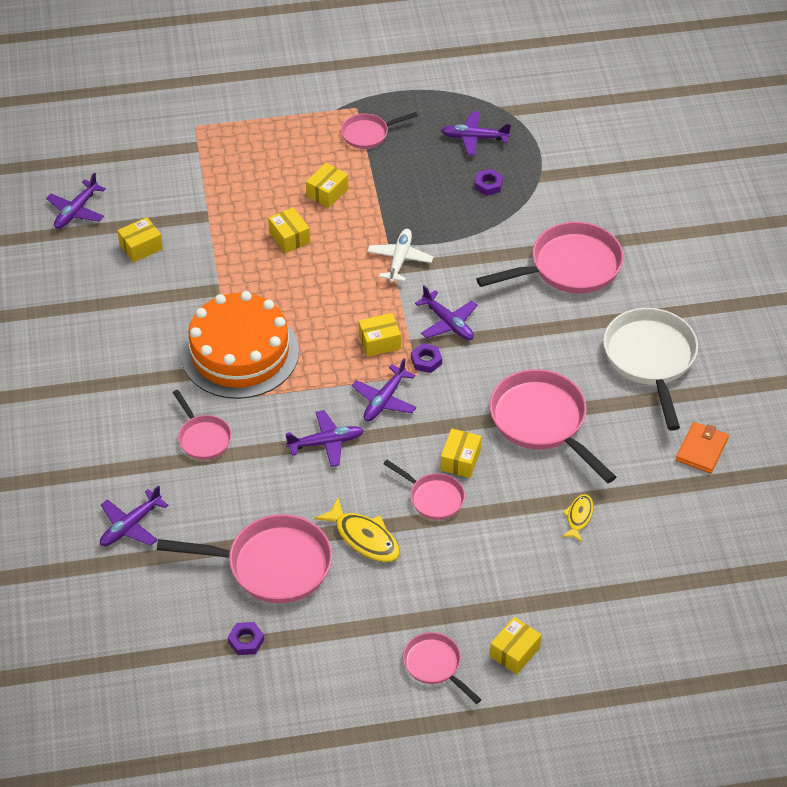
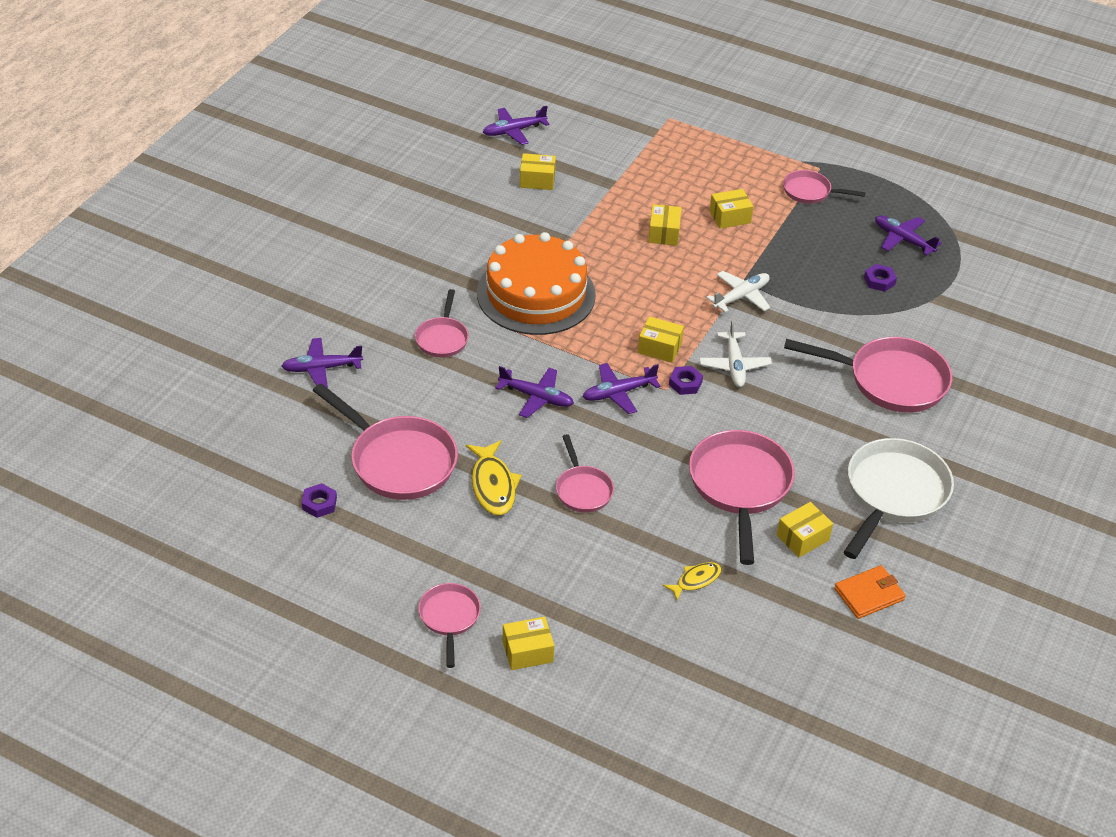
camera: 35 degrees right, 5 degrees down
purple plane [415,285,477,340] -> white plane [699,320,772,387]
yellow box [440,428,481,478] -> yellow box moved to [776,502,833,557]

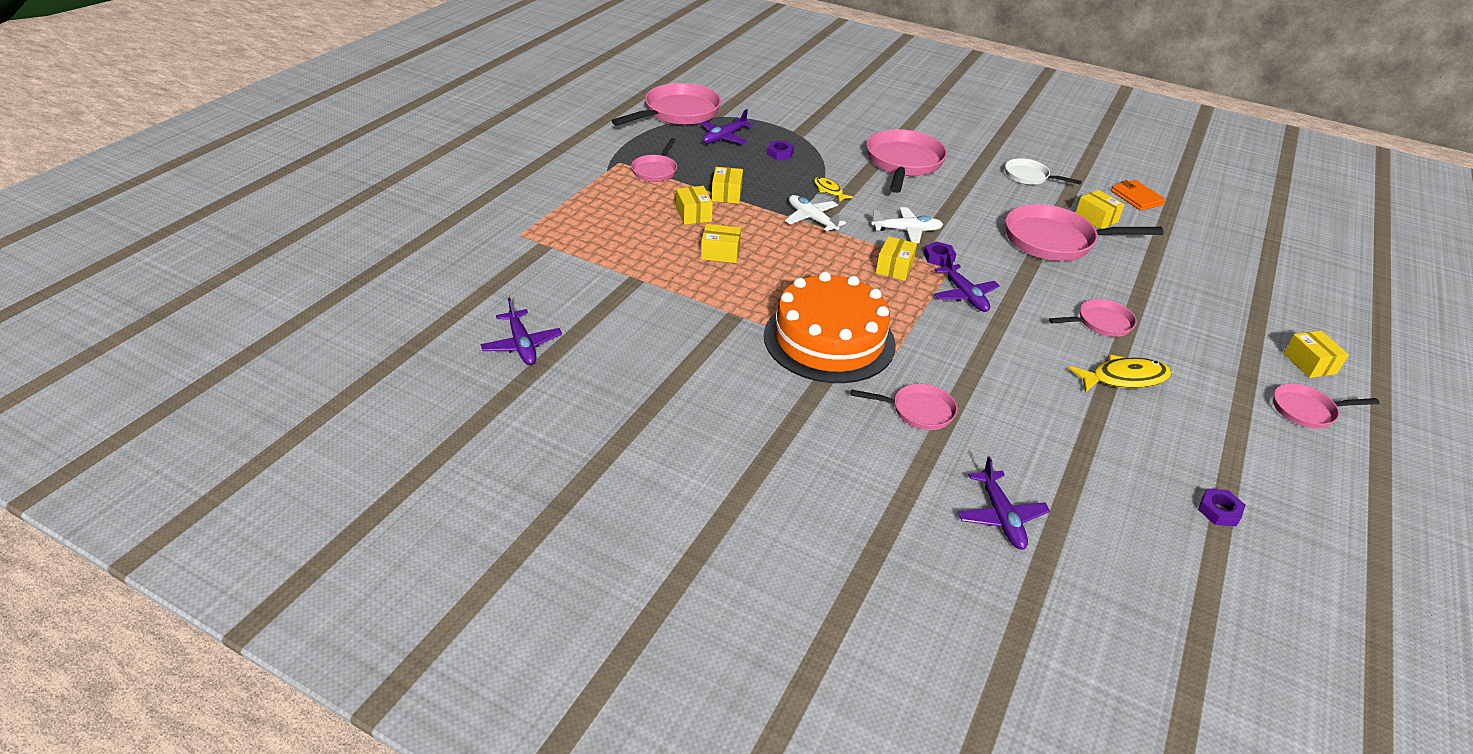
camera: 90 degrees left, 5 degrees down
pink pan [313,383,458,500] -> pink pan moved to [612,83,721,126]
purple plane [495,366,574,418] -> none
yellow box [520,153,556,190] -> yellow box moved to [712,167,743,204]
yellow fish [663,562,721,600] -> yellow fish moved to [814,177,853,202]
white pan [844,438,954,559] -> white pan [1005,158,1082,185], size x0.55

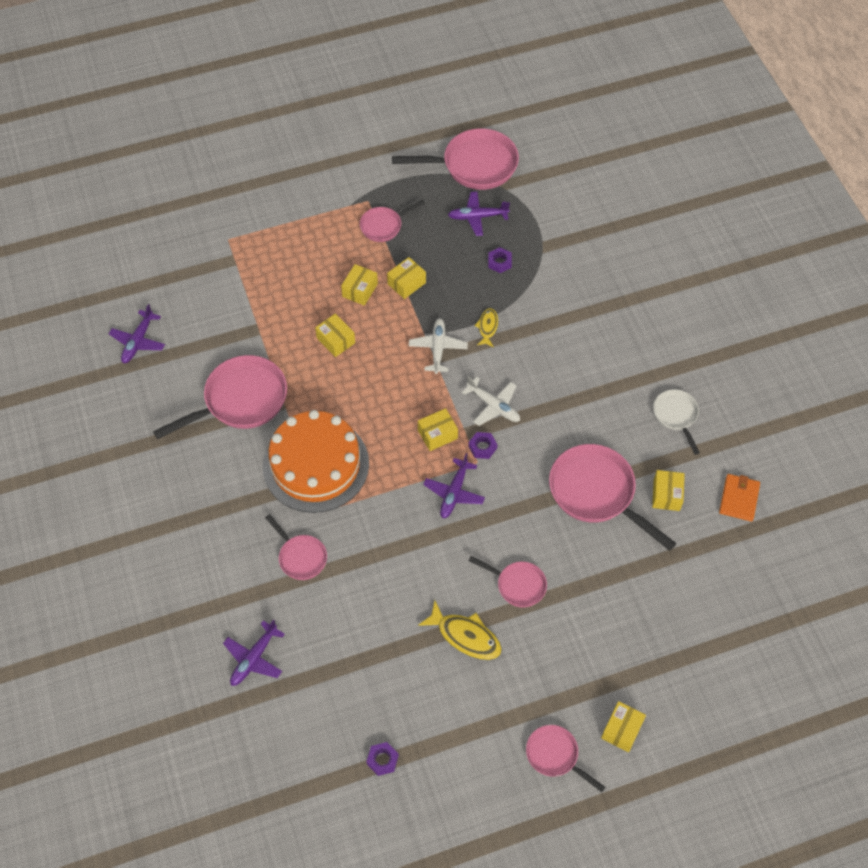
camera: 45 degrees right, 20 degrees up
pink pan [866,129,947,193] -> pink pan moved to [153,355,287,439]

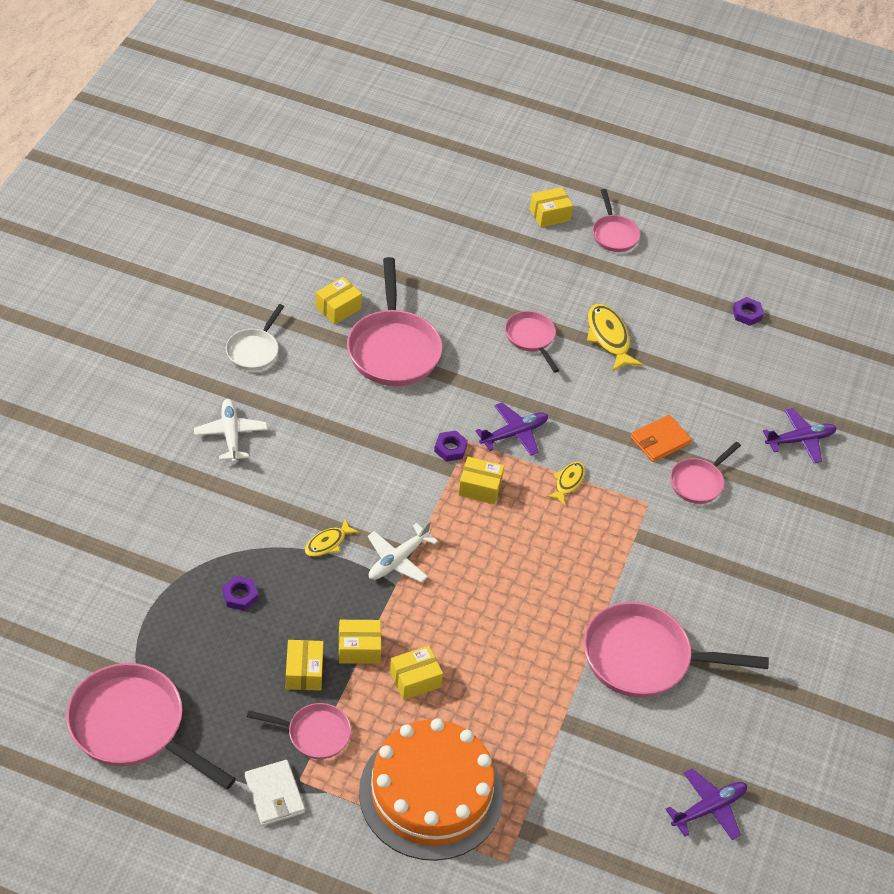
camera: 145 degrees left, 10 degrees down
orange cake [263,410,369,513] -> orange cake moved to [359,718,503,861]
pink pan [265,514,327,580] -> pink pan turned 135 degrees counterclockwise [670,442,741,504]
yellow box [315,314,355,357] -> yellow box moved to [286,640,324,691]
purple plane [448,192,510,236] -> none
white plane [462,376,520,426] -> white plane moved to [194,399,268,463]
orange wallet [719,474,760,522] -> orange wallet moved to [630,415,692,462]
none -> white wallet [245,760,305,826]
none -> yellow fish [547,462,586,505]

